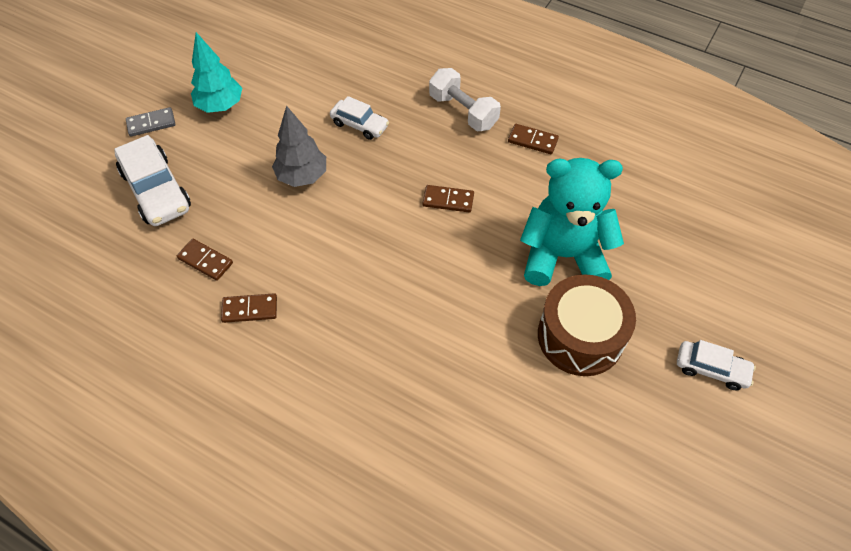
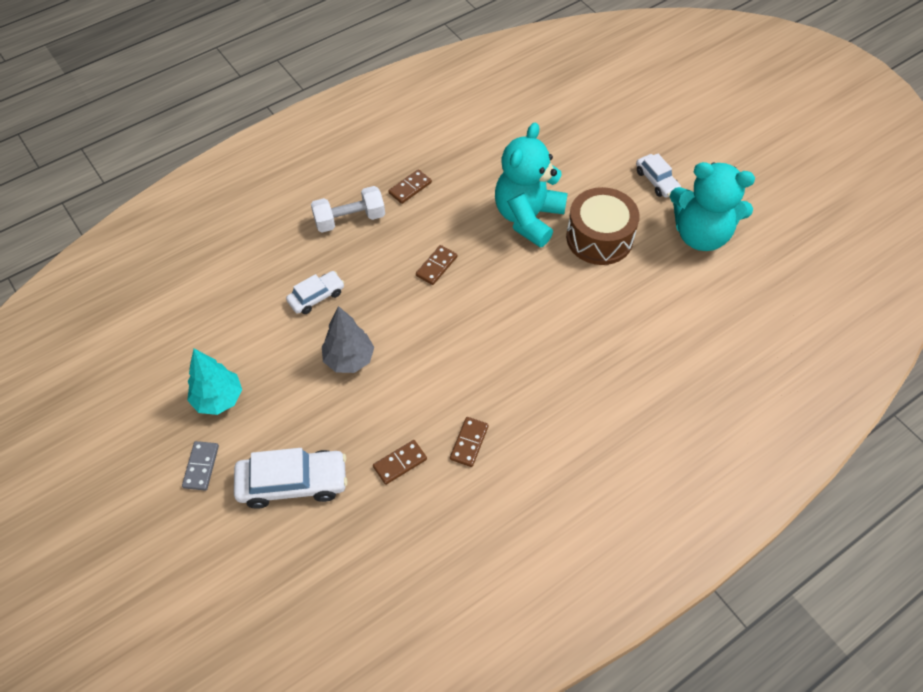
camera: 65 degrees left, 0 degrees up
white car [677,340,756,390] -> white car turned 105 degrees clockwise [636,154,681,197]
none -> turquoise teddy bear [670,162,755,251]

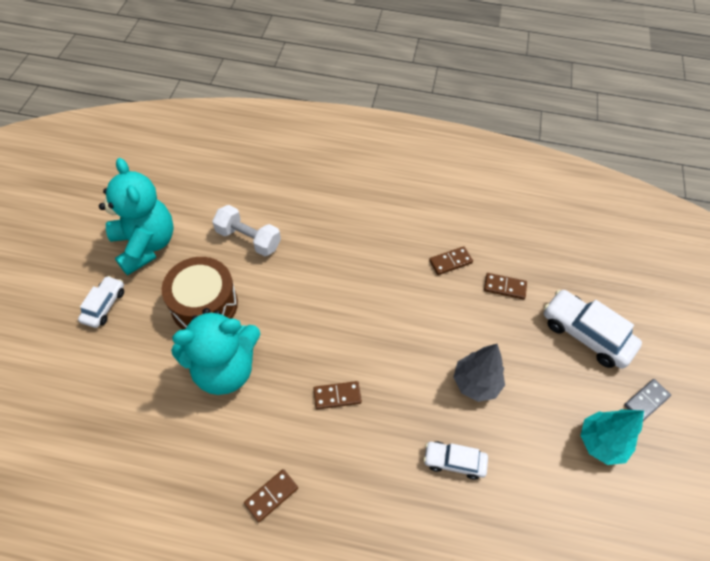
camera: 135 degrees left, 0 degrees up
white dumbbell [311,186,385,233] -> white dumbbell moved to [212,205,281,256]
brown domino [388,169,432,204] -> brown domino turned 45 degrees counterclockwise [244,469,298,523]

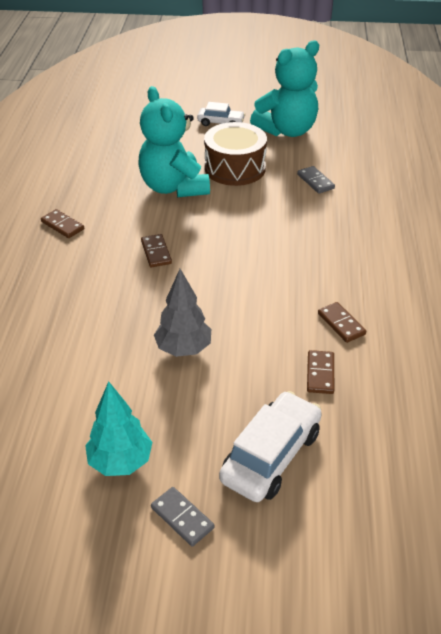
camera: 85 degrees right, 15 degrees down
white dumbbell [212,205,281,256] -> grey domino [297,166,335,194]
white car [423,441,488,480] -> none

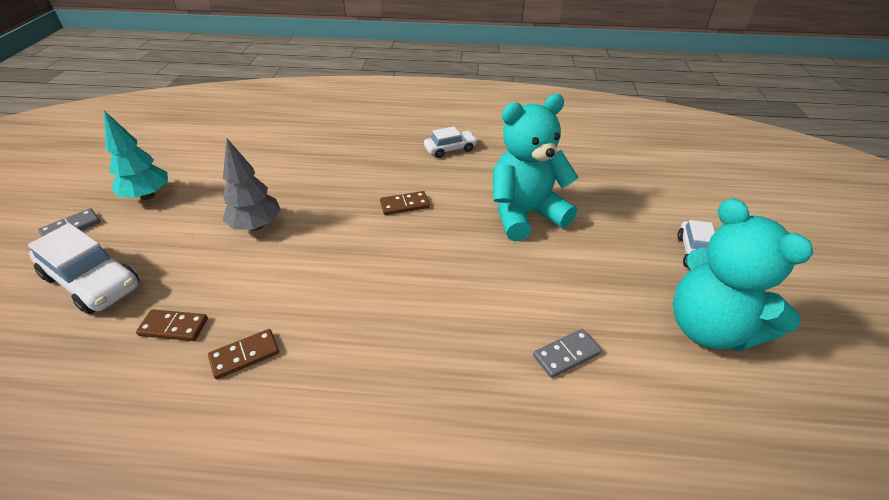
camera: 90 degrees right, 0 degrees up
brown domino [41,209,84,238] -> white car [424,126,478,158]
brown drum [204,122,267,186] -> none

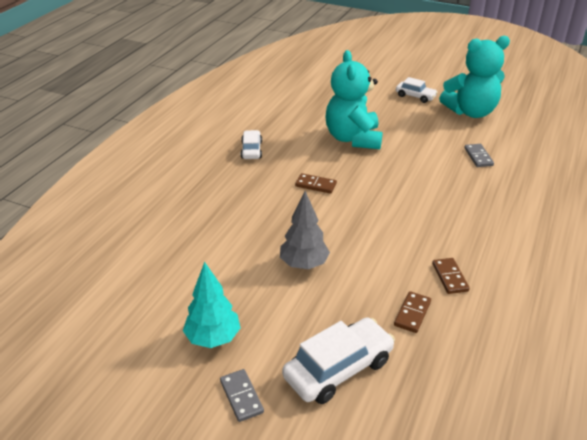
camera: 70 degrees left, 5 degrees down
brown domino [380,191,430,215] -> brown domino turned 75 degrees counterclockwise [295,173,337,194]

